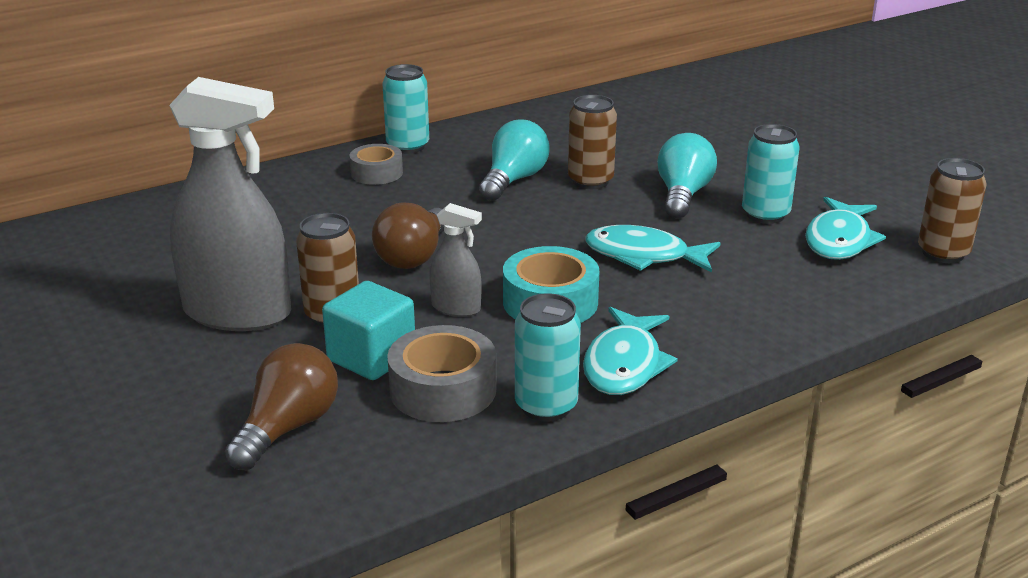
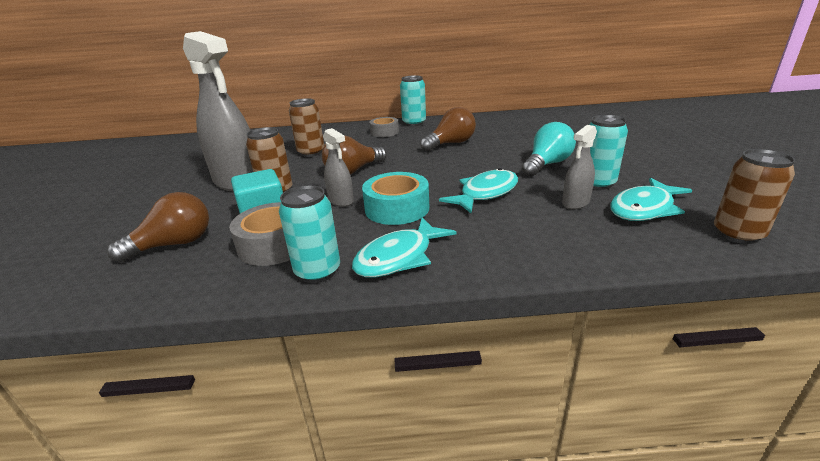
camera: 30 degrees right, 0 degrees up
turquoise light bulb [479,120,550,201] -> brown light bulb [420,107,476,151]
brown can [568,95,617,189] -> brown can moved to [289,98,324,157]
turquoise fish [585,225,720,273] -> turquoise fish turned 90 degrees clockwise [439,168,518,213]
none -> grey spray bottle [562,125,597,210]

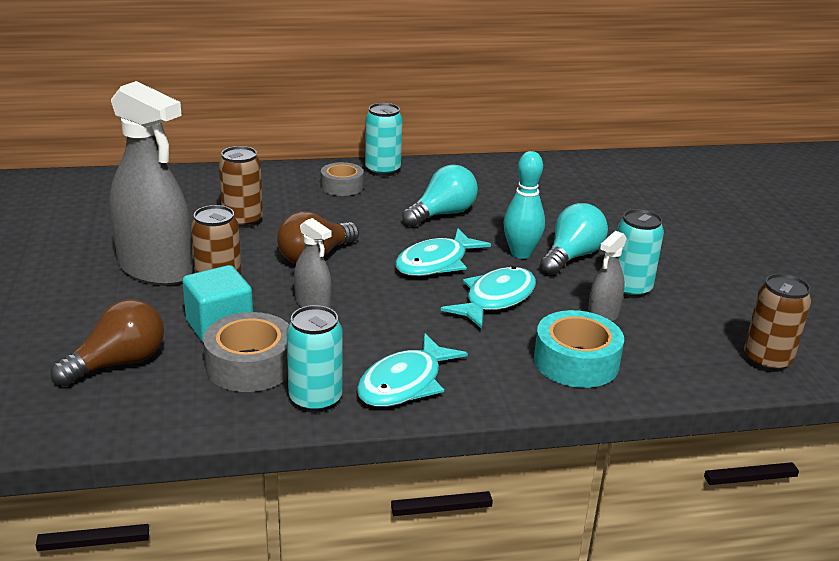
camera: 10 degrees left, 0 degrees up
turquoise tape [362,172,429,225] -> turquoise tape moved to [534,310,624,388]
brown light bulb [420,107,476,151] -> turquoise light bulb [402,165,478,227]
turquoise fish [610,178,692,221] -> turquoise fish moved to [395,228,491,276]
none -> turquoise bowling pin [503,151,545,259]

